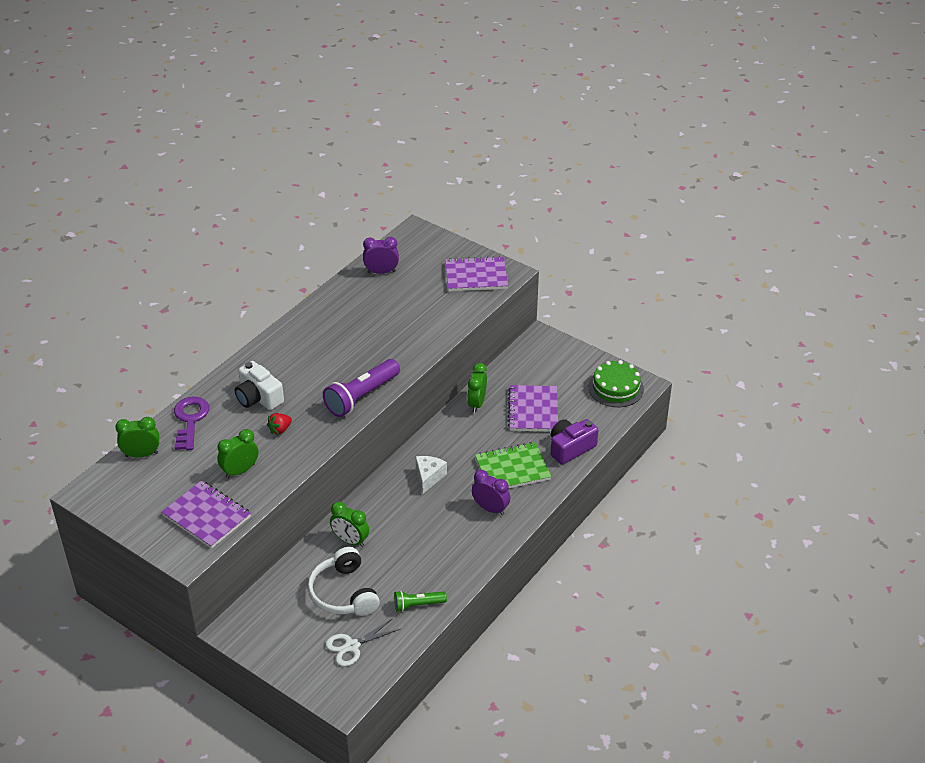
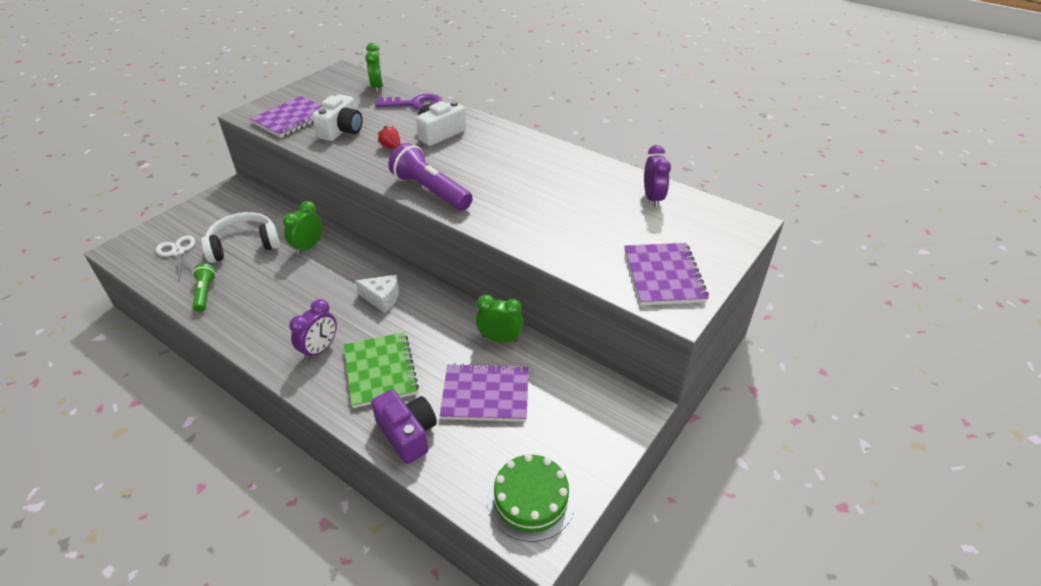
camera: 90 degrees right, 0 degrees up
green clock [217,429,258,478] -> white camera [312,94,363,141]

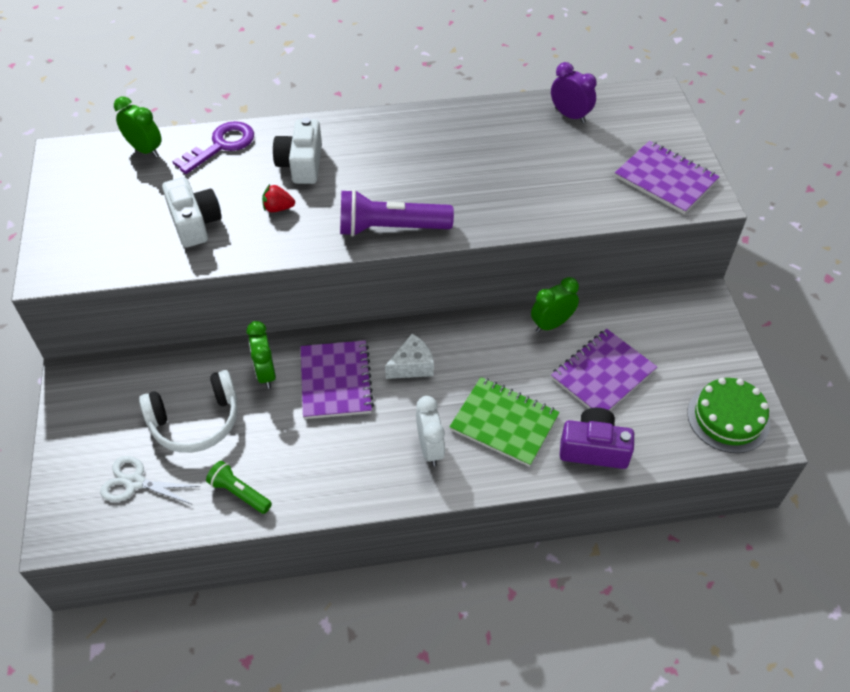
camera: 45 degrees left, 10 degrees up
white headphones [201,212,280,263] -> white headphones turned 135 degrees counterclockwise [139,370,238,453]
purple notebook [250,96,322,138] -> purple notebook moved to [301,340,374,419]
purple clock [289,299,337,361] -> white clock [416,396,445,466]

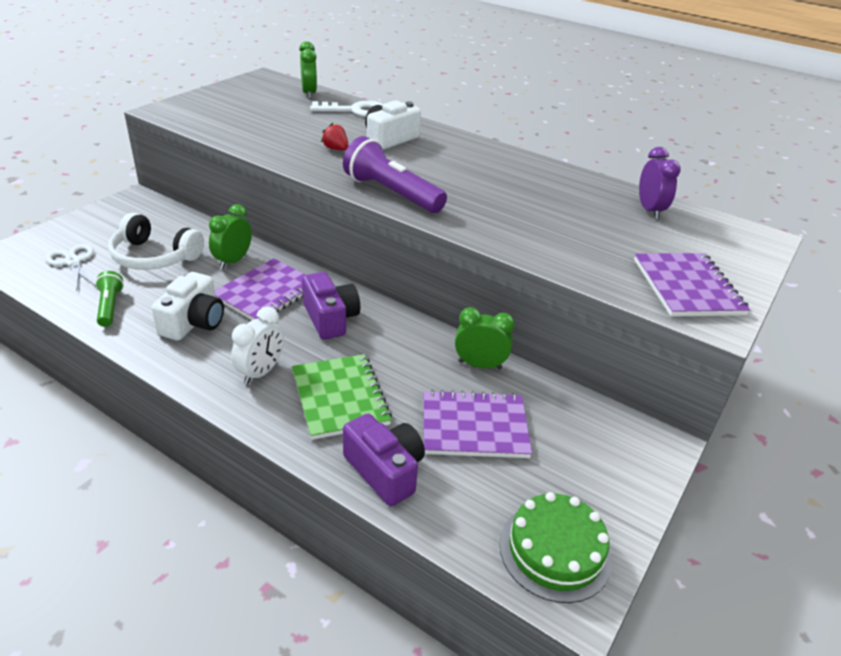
camera: 40 degrees right, 15 degrees down
white camera [162,177,222,248] -> white camera moved to [151,272,224,341]
purple key [172,121,254,174] -> white key [310,101,383,117]
white cheese [385,334,434,379] -> purple camera [302,272,360,340]

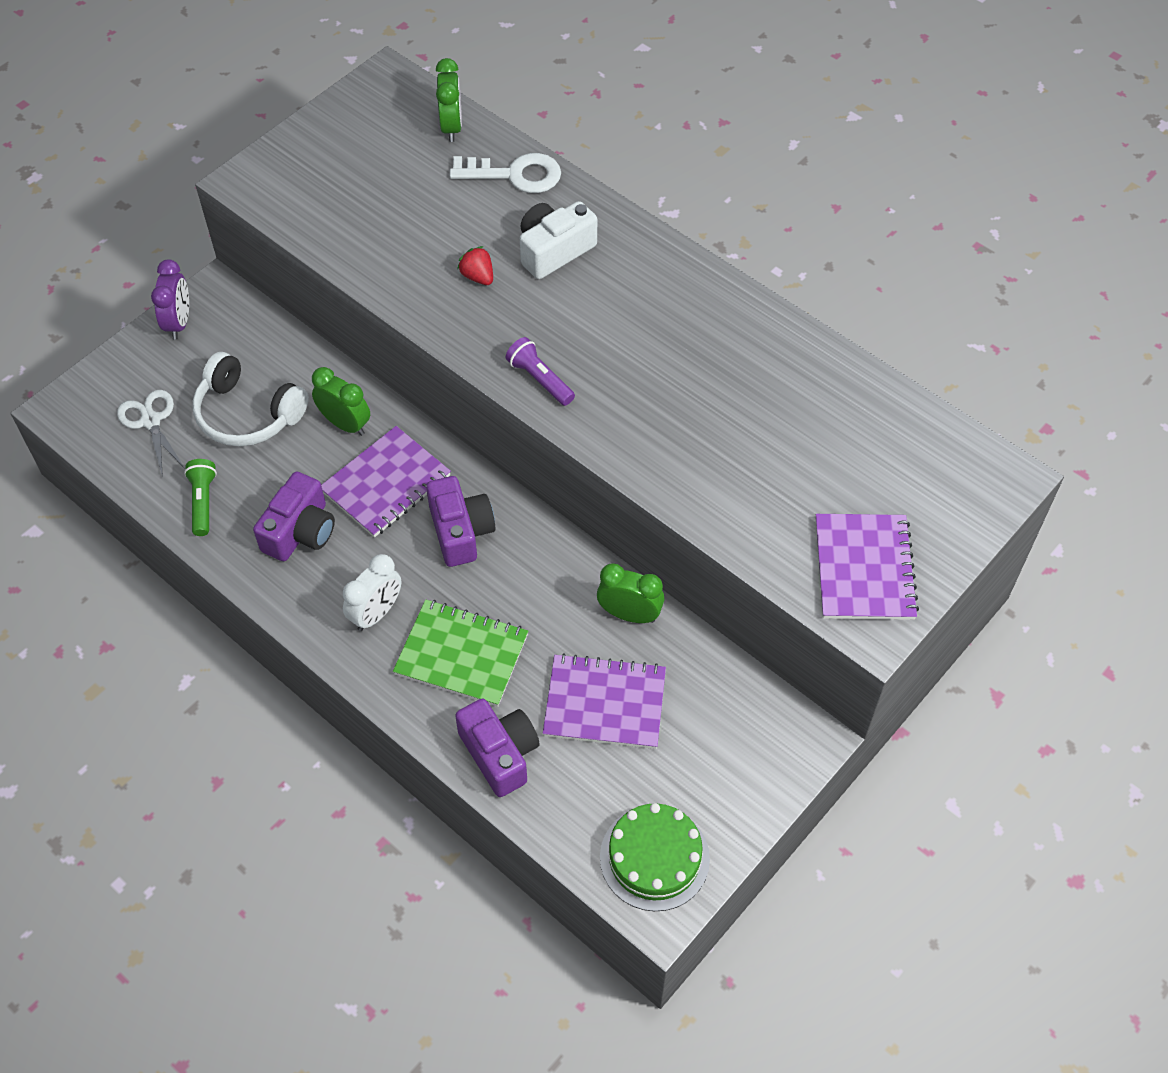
camera: 10 degrees right, 20 degrees up
white camera [151,272,224,341] -> purple camera [253,472,335,561]
green clock [209,204,252,269] -> green clock turned 90 degrees clockwise [312,367,370,436]
green notebook [292,354,392,440] -> green notebook turned 60 degrees counterclockwise [393,599,528,707]
purple flashlight [343,136,447,213] -> purple flashlight [506,337,575,406], size x0.56
purple clock [639,147,681,219] -> purple clock moved to [151,259,189,339]

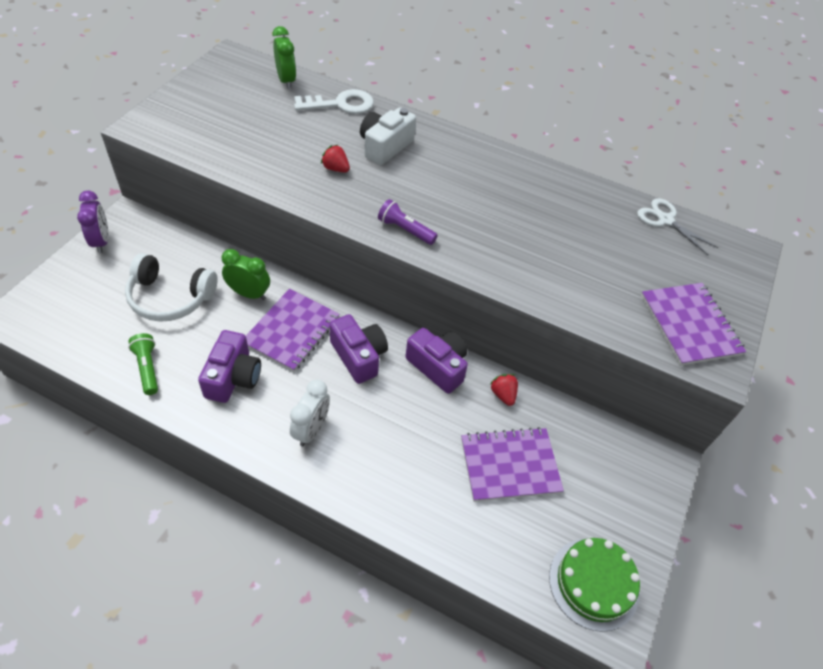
camera: 20 degrees left, 5 degrees down
white scissors [117,390,186,477] -> white scissors moved to [637,198,719,255]
green notebook [393,599,528,707] -> none
purple camera [455,699,540,797] -> purple camera moved to [405,328,468,394]
green clock [597,563,664,623] -> red strawberry [490,374,518,406]

